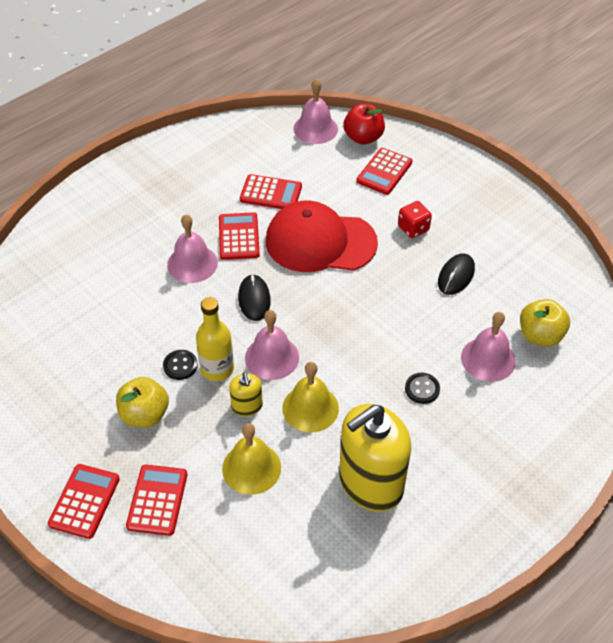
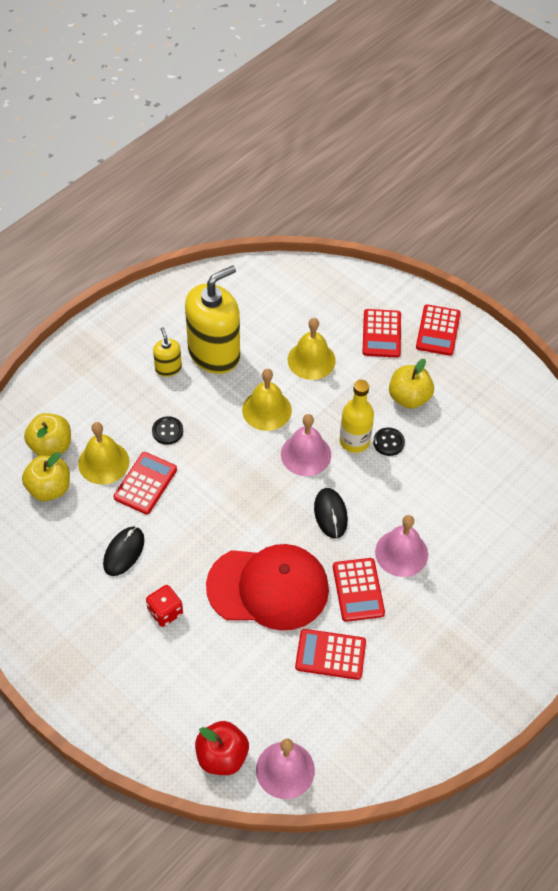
camera: 175 degrees right, 5 degrees up
yellow soap dispenser [229,372,263,417] -> yellow soap dispenser moved to [153,327,182,377]
red calculator [356,148,413,195] -> red calculator moved to [114,452,177,514]
pink bell [461,312,516,382] -> yellow bell [78,422,129,484]
none -> yellow apple [24,413,71,456]

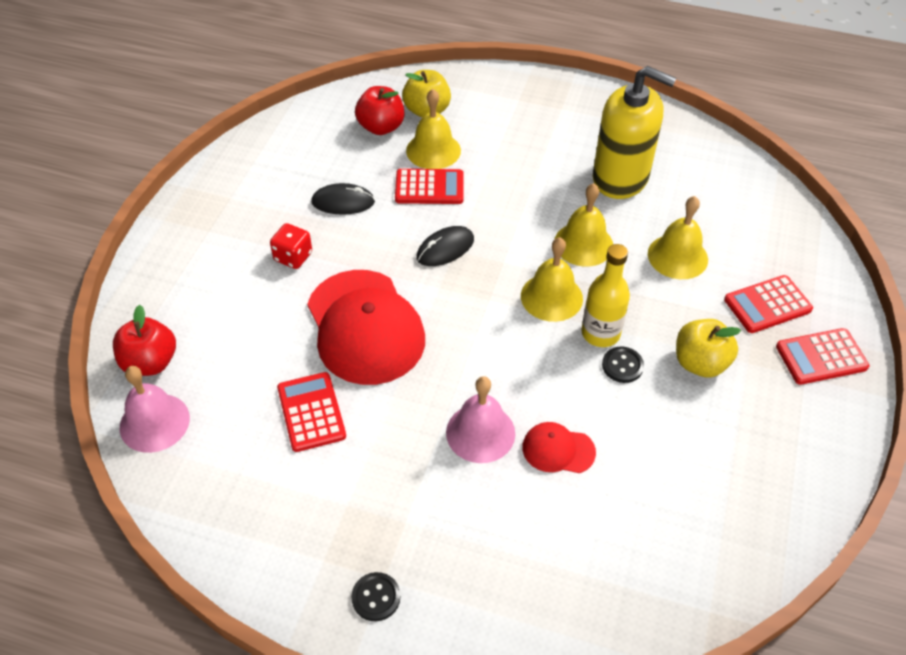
camera: 65 degrees right, 5 degrees down
yellow apple [22,452,70,501] -> red apple [355,86,404,135]
black button [152,416,183,445] -> black button moved to [351,572,400,621]
yellow soap dispenser [153,327,182,377] -> none
pink bell [281,414,331,476] -> yellow bell [521,237,583,322]
black mouse [314,488,348,539] -> black mouse moved to [417,226,474,266]
red calculator [333,558,385,622] -> none
none -> red cap [522,422,596,473]

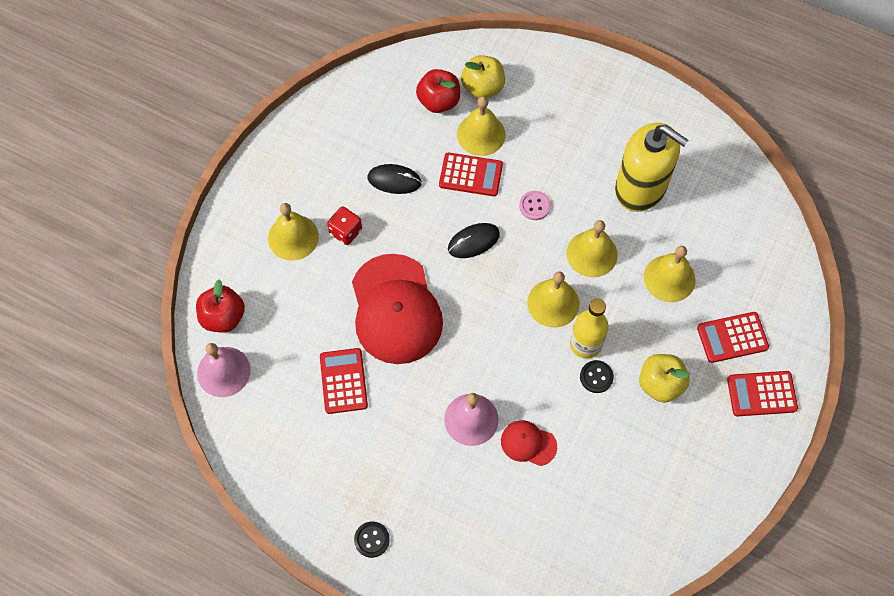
camera: 10 degrees right, 15 degrees up
none -> yellow bell [268,203,319,261]
none -> pink button [519,191,551,220]

